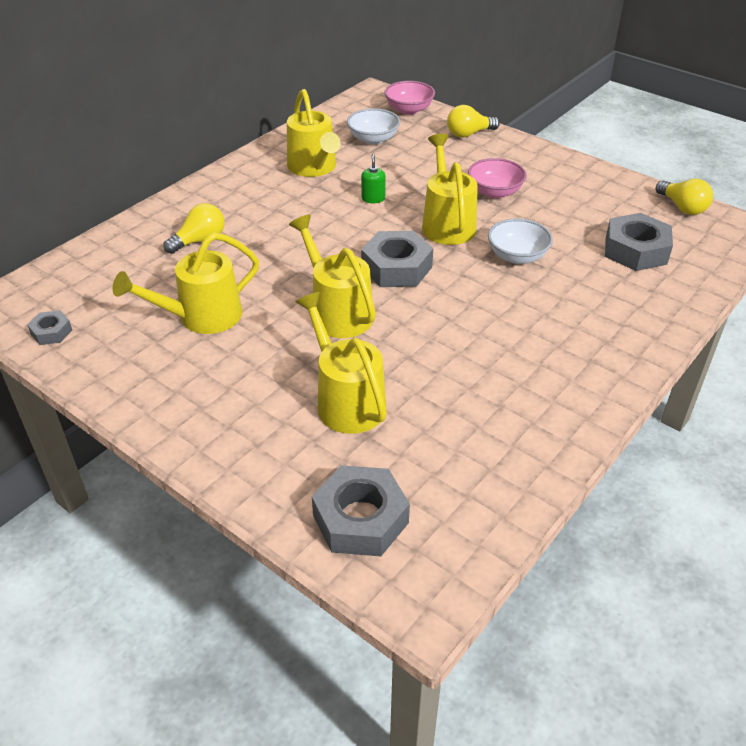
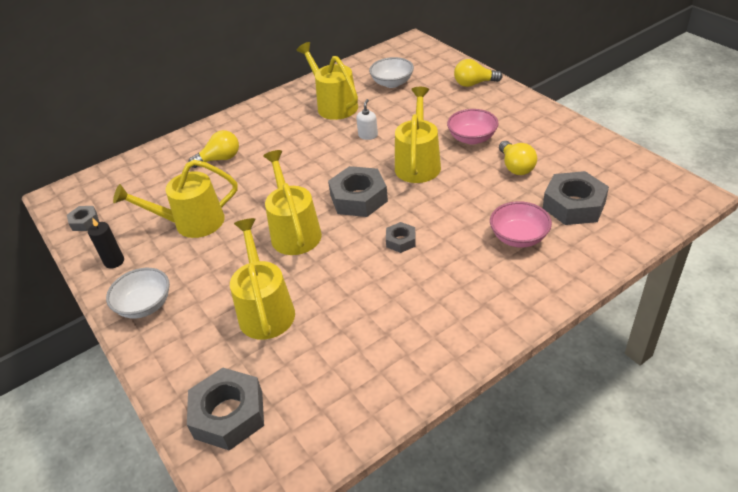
camera: 20 degrees right, 0 degrees up
yellow watering can [287,89,341,177] -> yellow watering can turned 150 degrees clockwise [296,42,358,120]
green soap dispenser [361,154,386,203] -> white soap dispenser [356,99,378,140]
pink bowl [384,81,435,115] -> pink bowl moved to [490,201,552,248]
white bowl [488,218,553,264] -> white bowl moved to [106,268,170,319]
yellow light bulb [655,179,713,215] -> yellow light bulb moved to [499,141,537,175]
none -> black candle [88,218,124,269]
none -> grey nut [386,222,416,253]

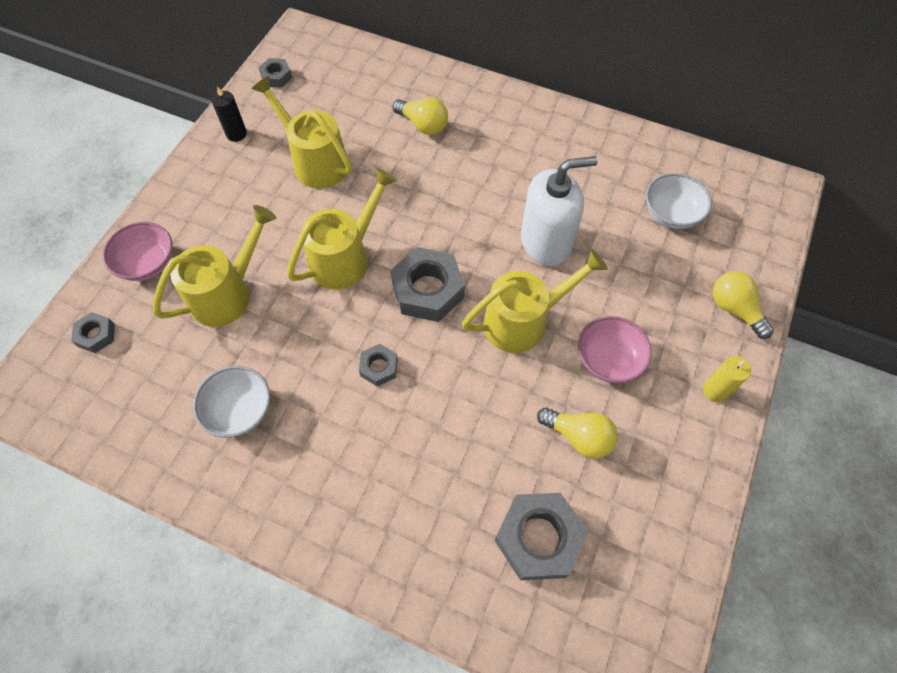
camera: 55 degrees right, 20 degrees up
white bowl [106,268,170,319] -> white bowl moved to [193,366,270,438]
grey nut [187,368,264,451] -> grey nut [71,312,115,353], size x0.52
yellow watering can [296,42,358,120] -> none
white soap dispenser [356,99,378,140] -> white soap dispenser [521,156,598,266], size x2.34
pink bowl [490,201,552,248] -> pink bowl moved to [103,222,172,281]
yellow light bulb [499,141,537,175] -> yellow light bulb turned 105 degrees counterclockwise [537,407,618,459]
none -> yellow candle [703,356,751,402]

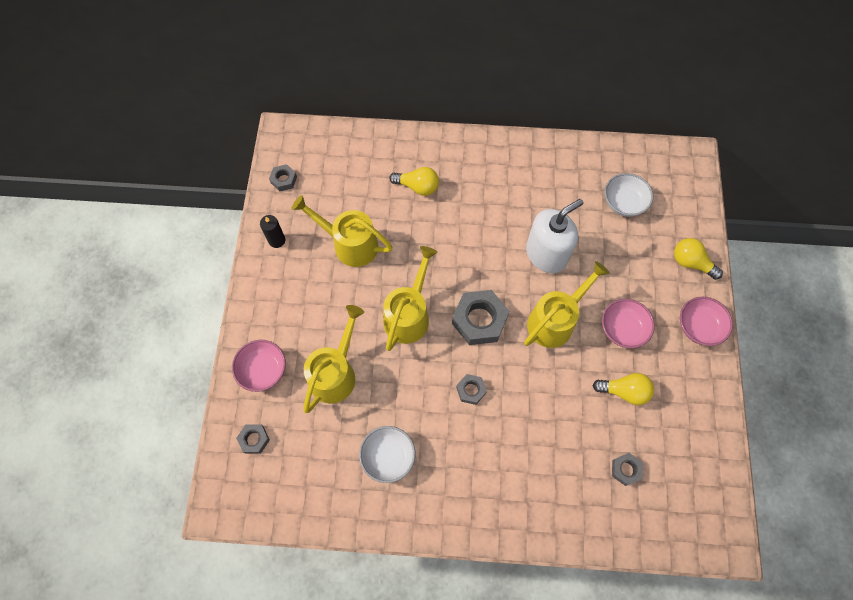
camera: 20 degrees left, 5 degrees up
grey nut [495,493,588,580] -> grey nut [612,453,643,486], size x0.52
yellow candle [703,356,751,402] -> pink bowl [680,297,733,346]

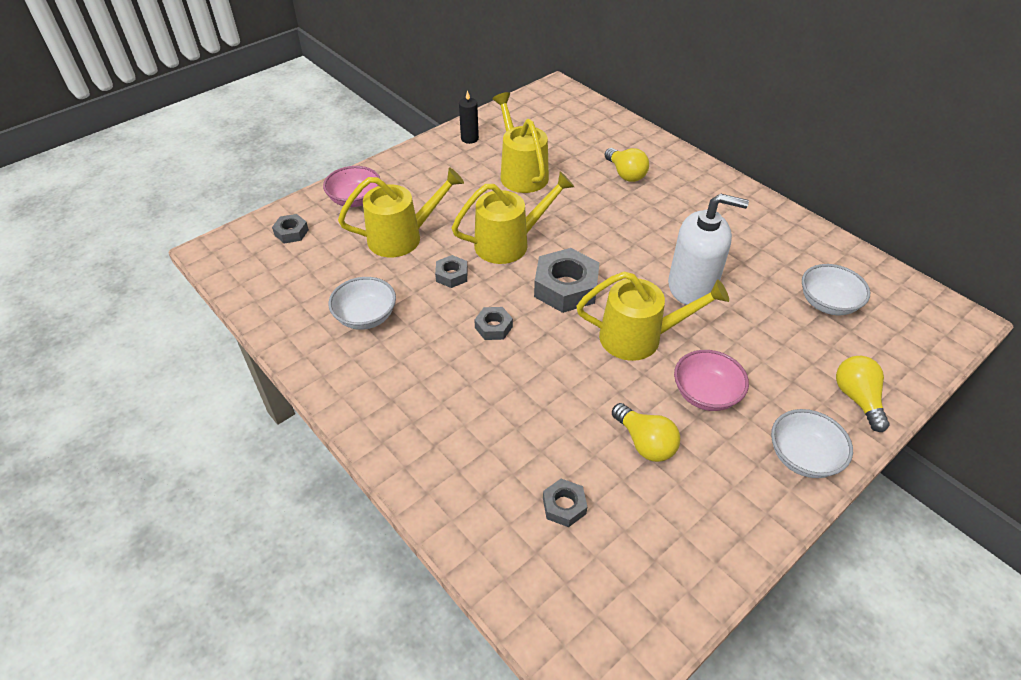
camera: 45 degrees right, 20 degrees down
grey nut [269,164,297,191] -> grey nut moved to [435,255,468,288]
pink bowl [680,297,733,346] -> white bowl [771,409,853,478]

